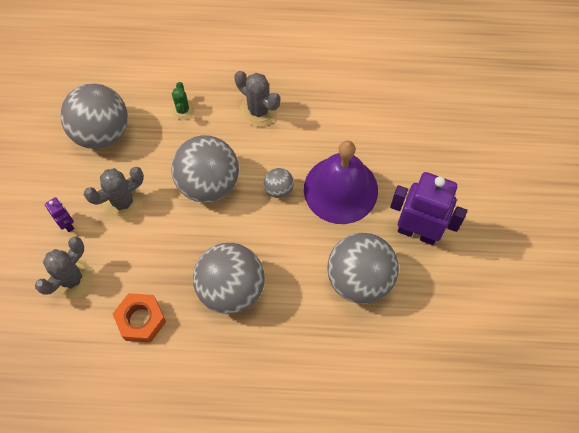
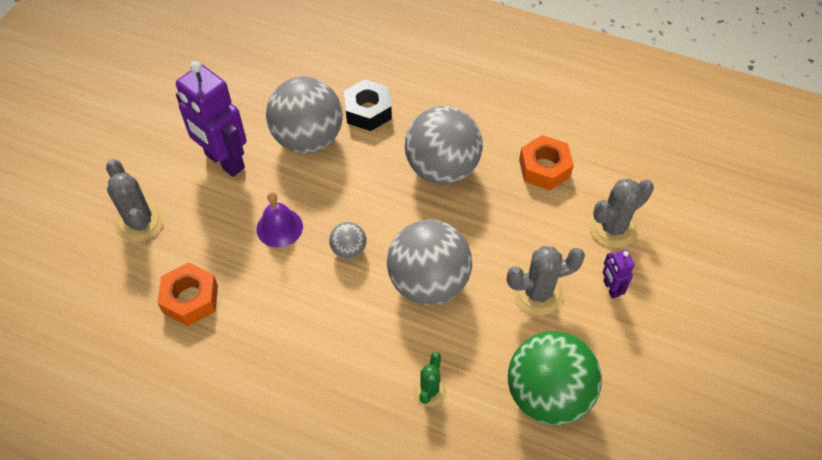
camera: 160 degrees left, 10 degrees down
grey ball [60,83,128,149] -> green ball [508,331,602,425]
grey cactus [234,71,280,127] -> grey cactus moved to [106,159,164,242]
purple bell [304,141,378,224] -> purple bell [257,192,303,248], size x0.51
none -> orange nut [157,263,218,326]
none -> black nut [344,79,392,131]

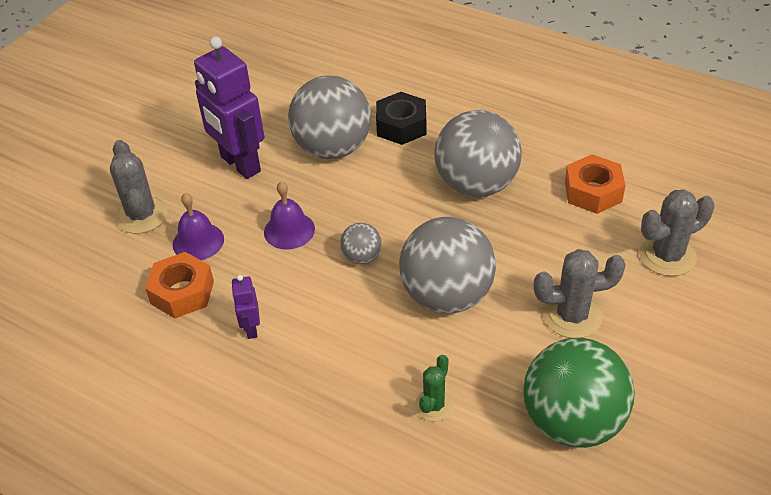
camera: 10 degrees right, 10 degrees down
purple robot [602,250,635,298] -> purple robot moved to [231,275,260,339]
none -> purple bell [173,193,224,260]

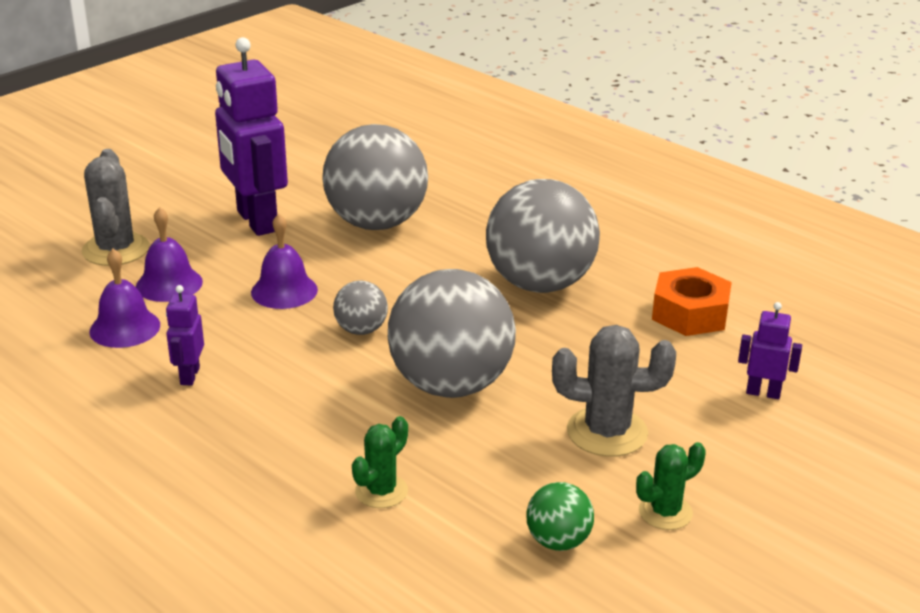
camera: 10 degrees right, 15 degrees down
orange nut [145,252,214,318] -> purple bell [89,249,160,348]
black nut [376,92,427,145] -> none
green ball [523,338,635,448] -> green ball [526,482,594,551], size x0.46
grey cactus [639,189,715,276] -> purple robot [738,302,802,399]
none -> green cactus [636,442,706,530]

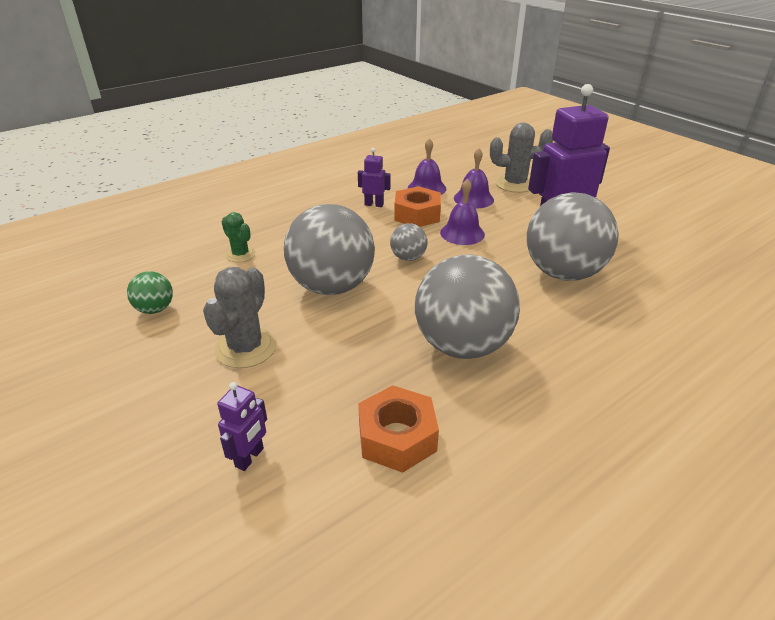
camera: 100 degrees right, 5 degrees up
green cactus [636,442,706,530] -> none
none -> orange nut [394,186,441,227]

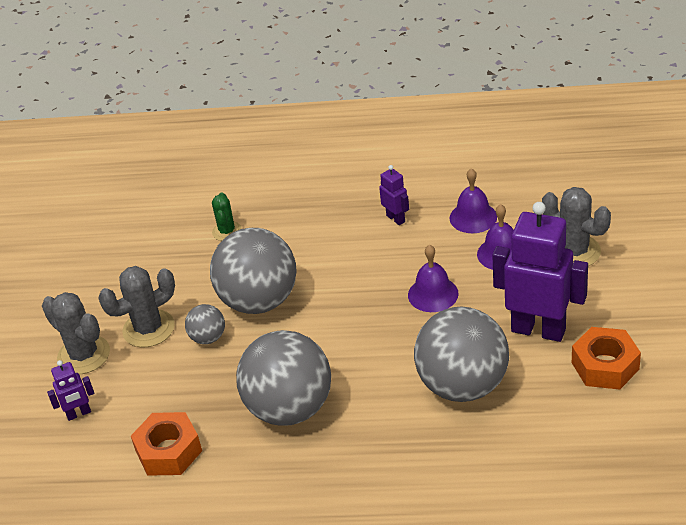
camera: 45 degrees right, 5 degrees up
green ball [127,271,173,314] -> none
grey ball [390,223,428,261] -> grey ball moved to [185,304,225,344]
orange nut [394,186,441,227] -> orange nut moved to [572,327,641,389]
none -> grey cactus [42,292,110,374]

